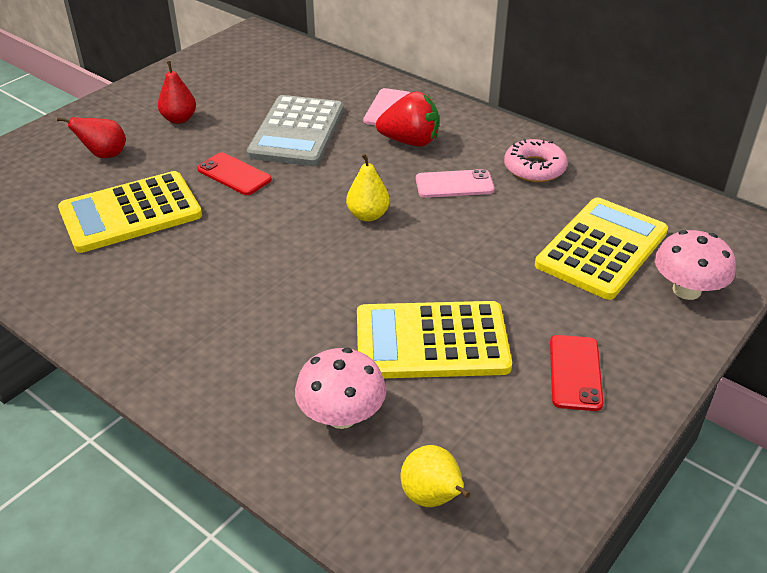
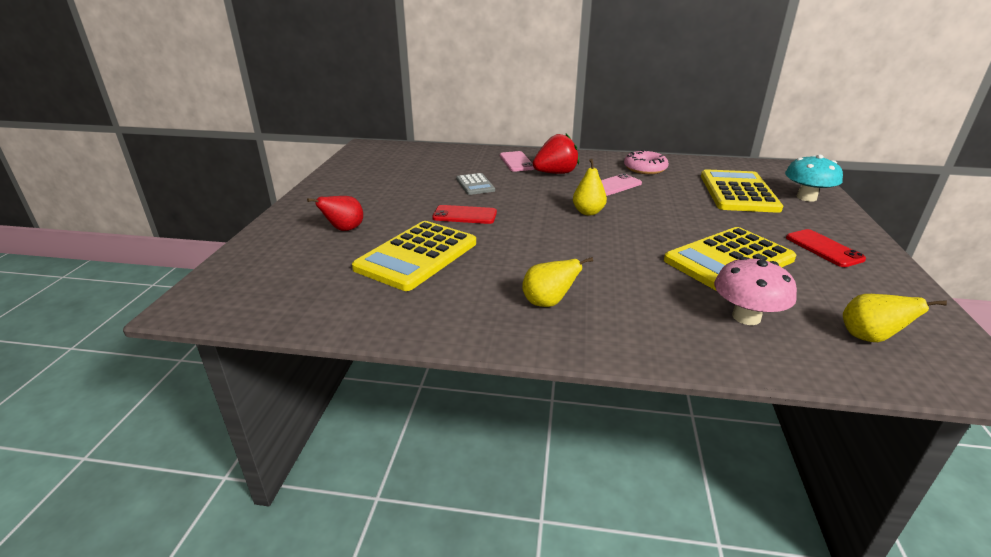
camera: 30 degrees left, 10 degrees down
red pear [158,61,196,124] -> none
grey calculator [247,95,344,166] -> grey calculator [456,173,495,195], size x0.51
pink mushroom [654,230,736,300] -> turquoise mushroom [785,154,843,202]
none -> yellow pear [522,257,593,307]

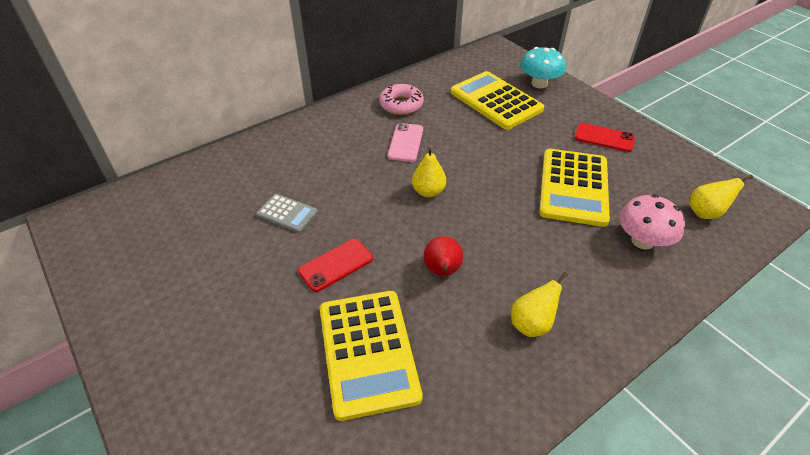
camera: 45 degrees left, 15 degrees up
red pear [307,196,363,231] -> red pear moved to [424,236,463,276]
pink phone [500,151,535,172] -> none
red strawberry [533,134,579,174] -> none

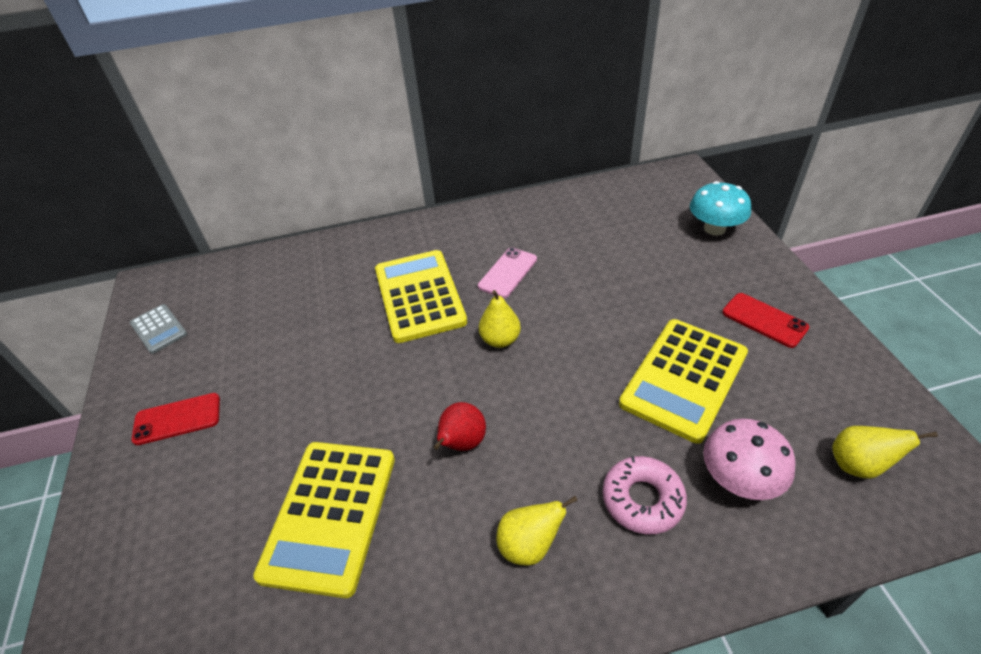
camera: 25 degrees right, 0 degrees up
grey calculator [256,194,318,233] -> grey calculator moved to [130,304,187,354]
red phone [298,239,373,292] -> red phone moved to [131,393,220,445]
pink donut [379,84,424,115] -> pink donut moved to [602,456,687,534]
yellow calculator [450,71,544,130] -> yellow calculator moved to [375,250,467,343]

